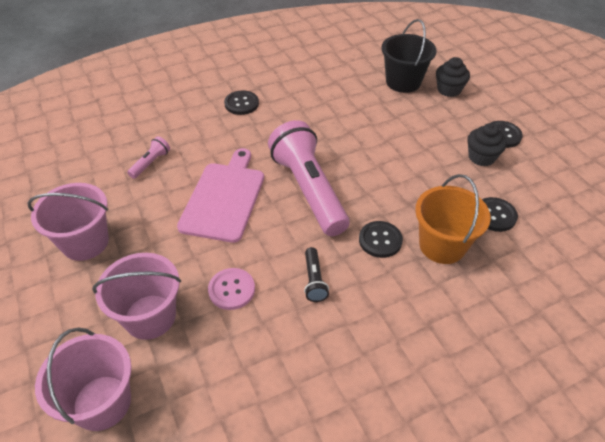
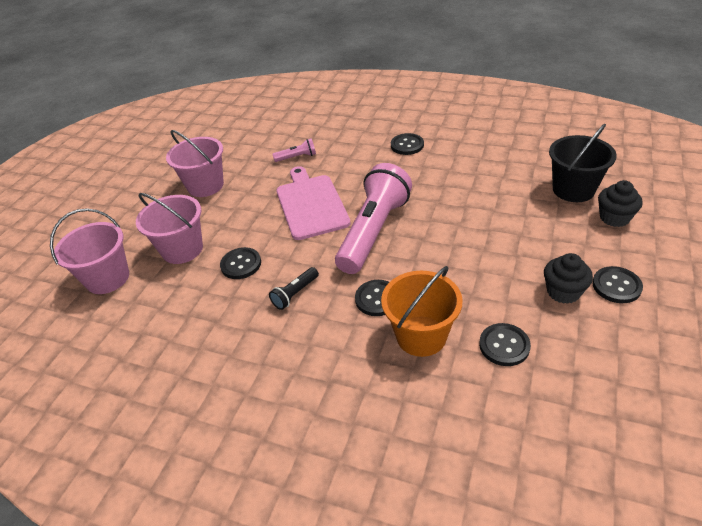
camera: 50 degrees right, 5 degrees down
pink cutting board [177,148,264,243] -> pink cutting board turned 75 degrees counterclockwise [276,166,351,240]
pink button [208,268,255,310] -> black button [220,247,261,279]

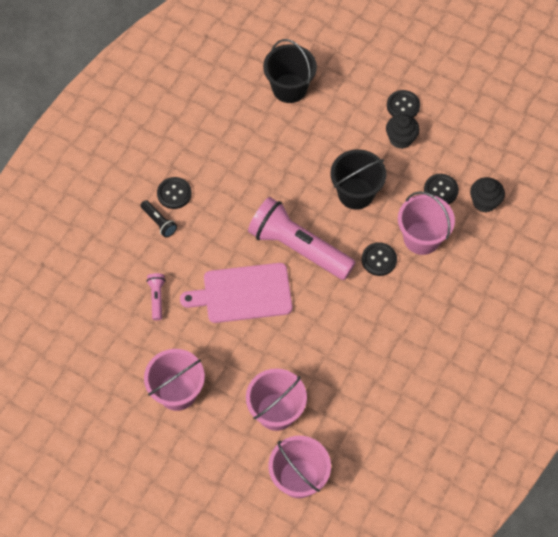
camera: 85 degrees left, 20 degrees up
black button [220,247,261,279] -> none
black flashlight [269,267,319,310] -> black flashlight moved to [141,200,177,238]
orange bucket [381,266,463,357] -> pink bucket [398,191,455,255]
black cupcake [598,180,643,227] -> black cupcake moved to [470,177,505,212]
none -> black bucket [330,149,386,210]

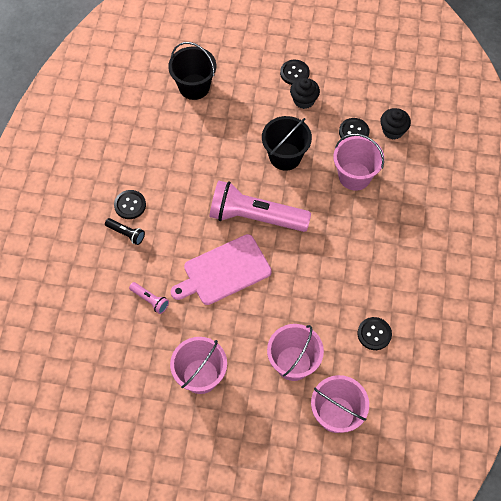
camera: 20 degrees left, 0 degrees up
pink flashlight [147,273,166,321] -> pink flashlight turned 150 degrees clockwise [129,282,169,314]
black button [361,242,397,276] -> black button moved to [358,317,392,350]

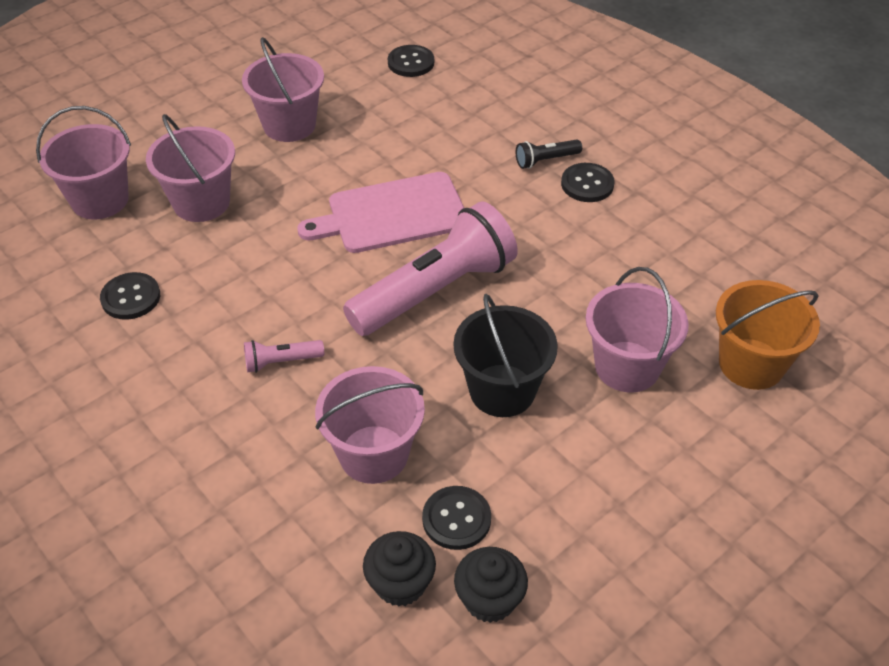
camera: 130 degrees right, 15 degrees down
pink flashlight [129,282,169,314] -> pink flashlight moved to [244,340,324,373]
black bucket [168,42,216,100] -> orange bucket [716,280,820,390]
pink cutting board [171,234,272,305] -> pink cutting board turned 120 degrees counterclockwise [297,172,464,253]
black button [280,60,310,85] -> black button moved to [388,45,434,77]
black cupcake [290,78,320,109] -> black cupcake moved to [454,547,528,623]
none -> pink bucket [586,267,689,392]

